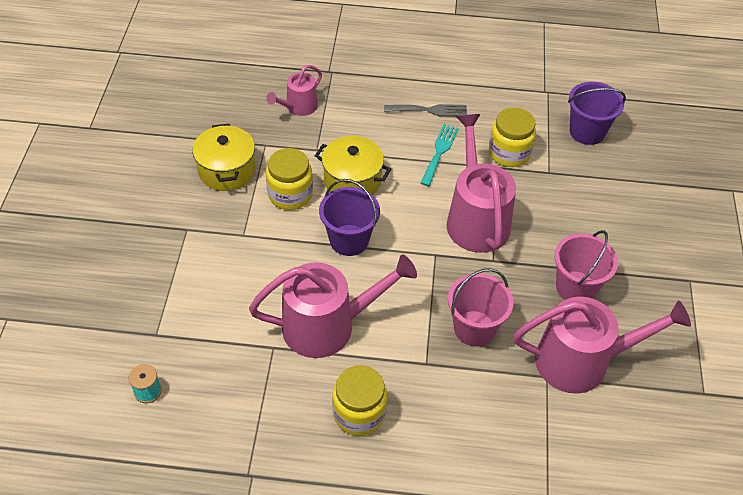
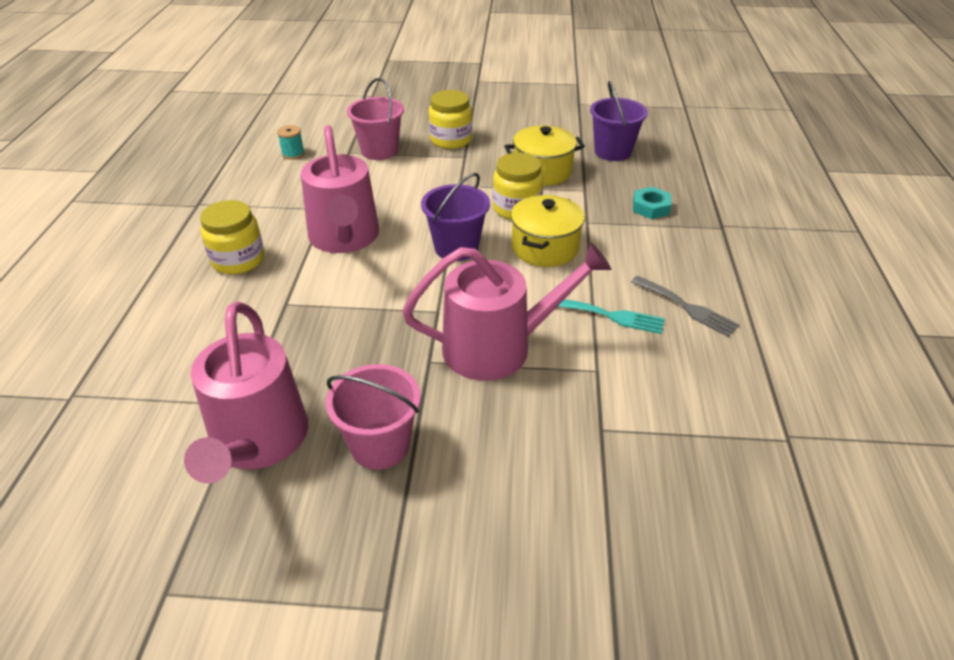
camera: 90 degrees right, 10 degrees down
pink watering can [266,65,322,116] -> turquoise nut [633,187,672,219]
grey fork [384,104,467,117] -> grey fork turned 45 degrees counterclockwise [631,276,740,337]
pink bucket [448,268,514,346] -> pink bucket moved to [347,78,404,160]
yellow jar [489,108,536,167] -> yellow jar moved to [429,90,472,149]
purple bucket [568,82,626,145] -> purple bucket moved to [590,81,648,161]

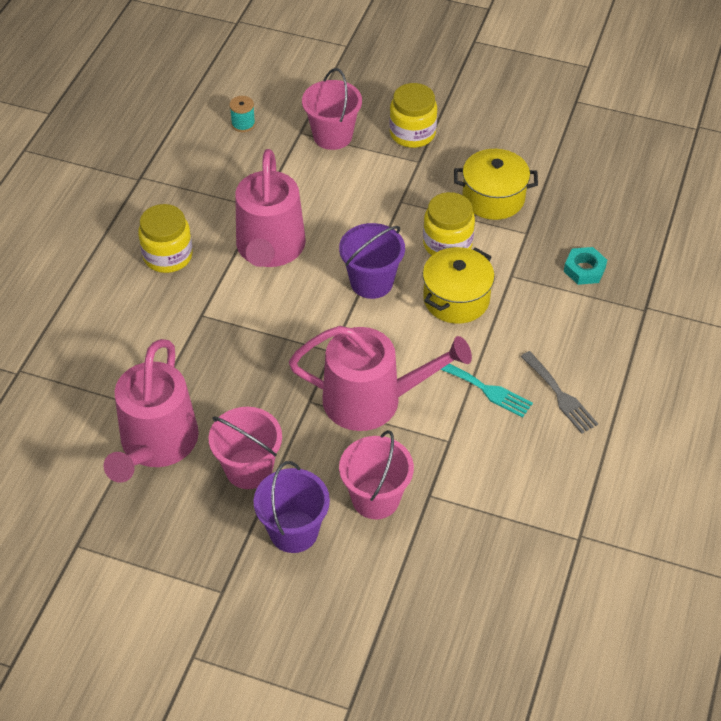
camera: 15 degrees right, 10 degrees up
purple bucket [590,81,648,161] -> purple bucket moved to [254,461,330,553]
none -> pink bucket [339,430,414,519]

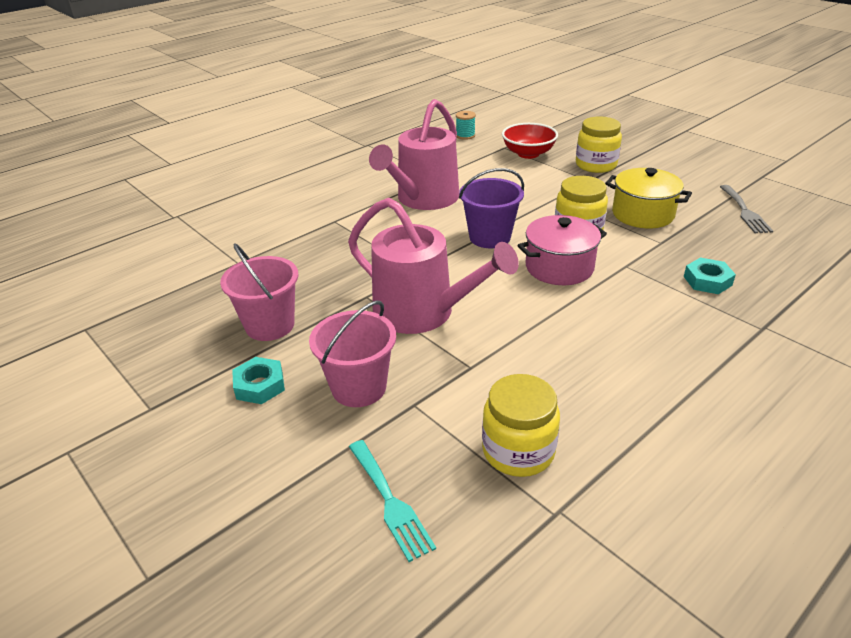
camera: 30 degrees right, 15 degrees down
pink watering can [104,339,199,483] -> none
yellow jar [138,204,193,273] -> yellow jar moved to [482,374,560,477]
purple bucket [254,461,330,553] -> turquoise nut [232,357,285,404]
pink bucket [302,68,362,150] -> red bowl [502,123,558,159]
yellow pot [423,247,495,324] -> pink pot [517,215,607,285]
turquoise fork [440,363,533,418] -> turquoise fork moved to [349,440,436,562]
grey fork [521,351,598,434] -> grey fork moved to [720,185,773,233]

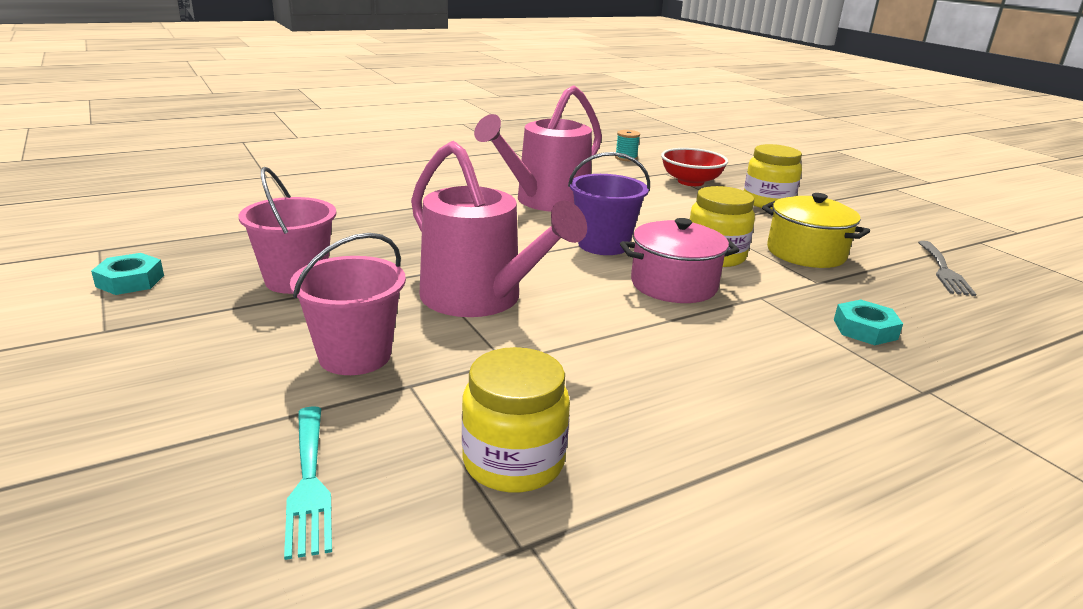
camera: 10 degrees right, 10 degrees down
turquoise nut [232,357,285,404] -> turquoise nut moved to [91,253,164,295]

